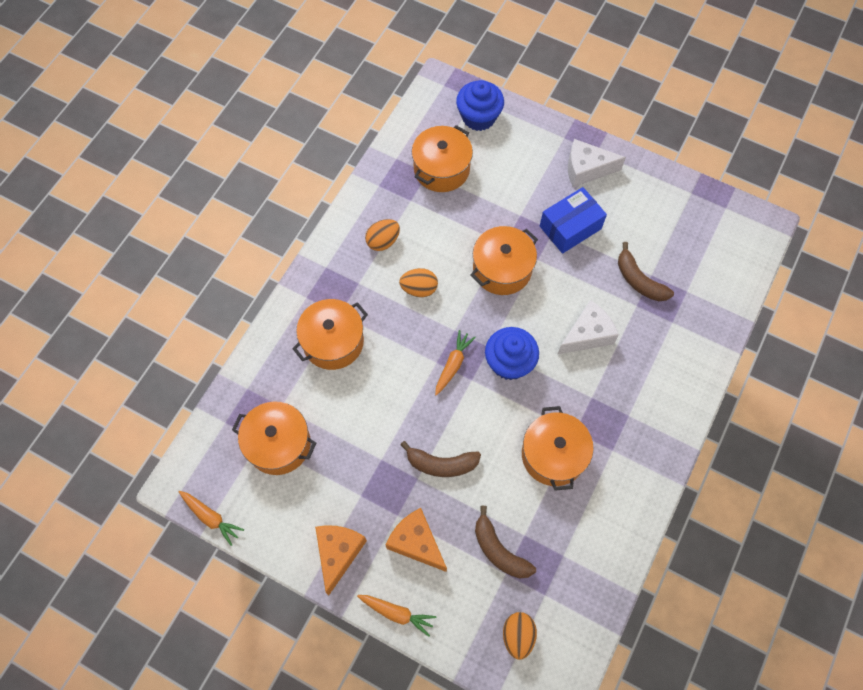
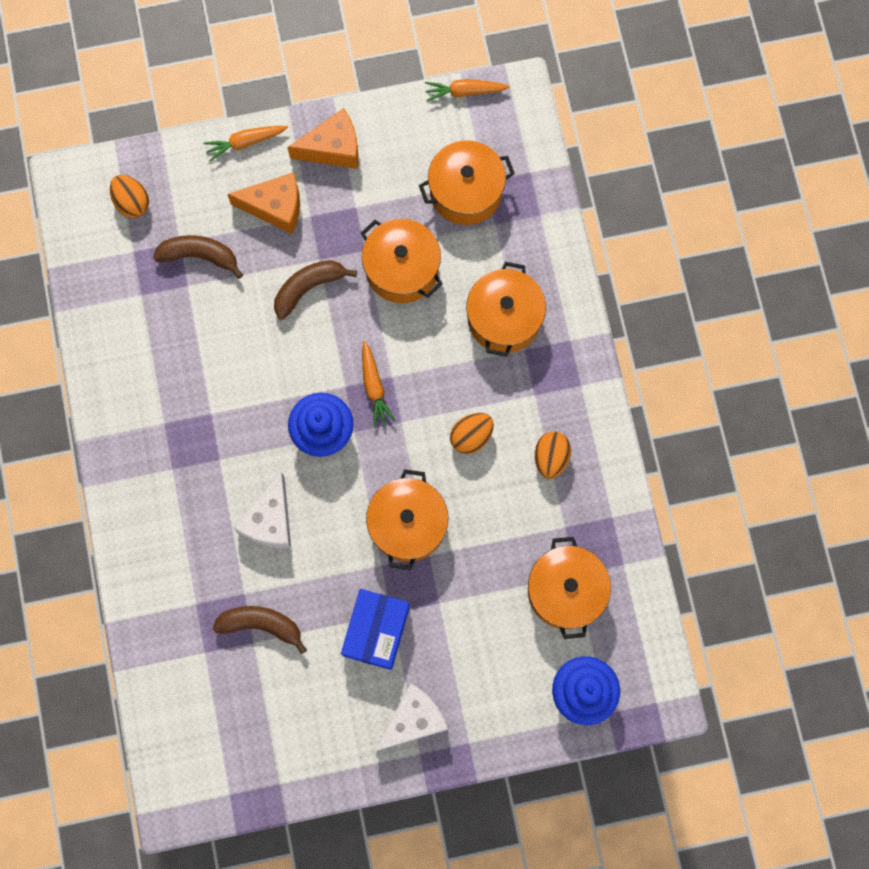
camera: 140 degrees right, 10 degrees up
orange cheese [315,525,367,595] -> orange cheese turned 75 degrees counterclockwise [287,108,359,169]
orange pot [522,406,594,491] -> orange pot moved to [361,219,443,303]

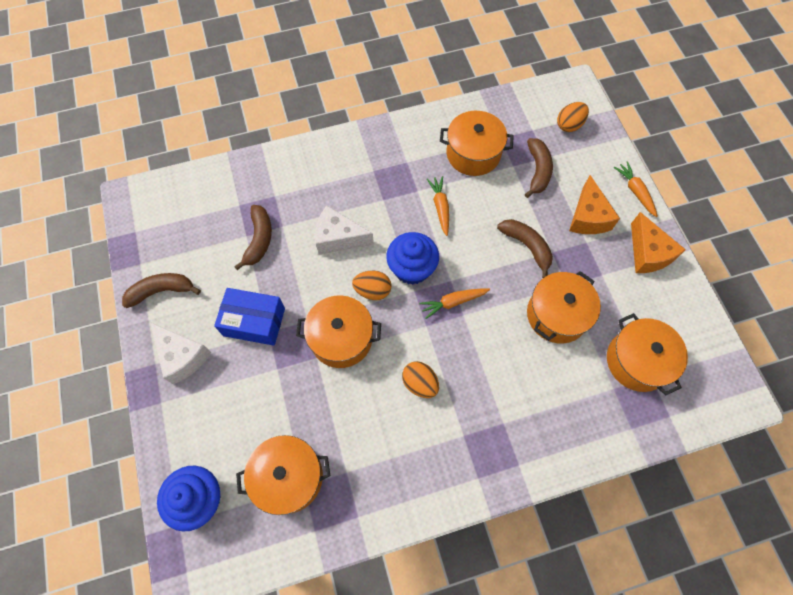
camera: 85 degrees right, 10 degrees down
orange carrot [425,79,510,101] -> orange carrot moved to [427,176,449,236]
orange pot [466,262,546,357] -> orange pot moved to [440,111,514,176]
orange egg [535,431,571,479] -> orange egg moved to [352,271,391,300]
none -> brown banana [122,273,201,308]

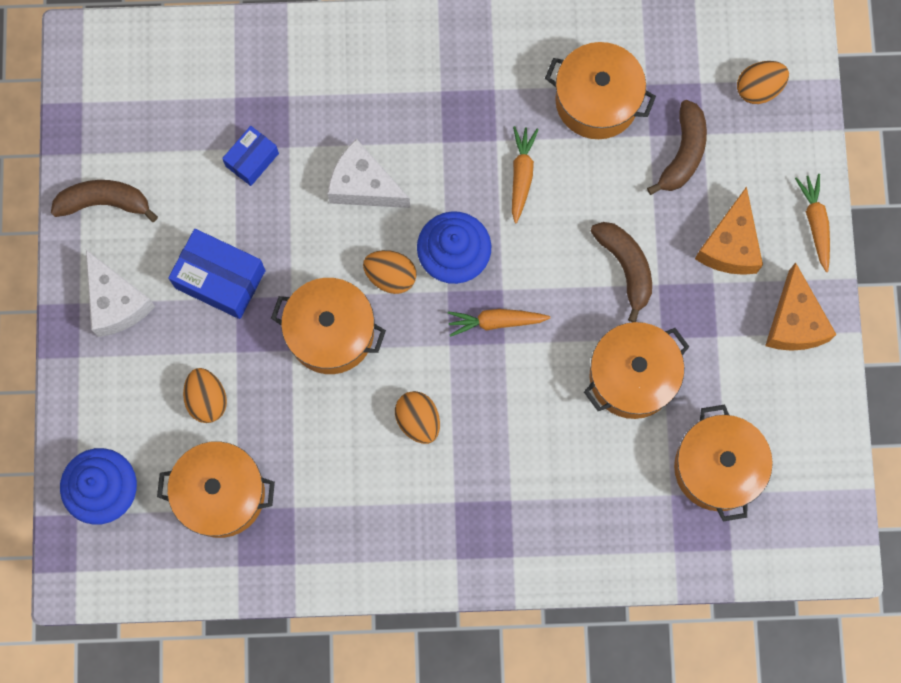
camera: 15 degrees right, 10 degrees up
brown banana [234,205,272,270] -> blue box [222,126,279,186]
none -> orange egg [183,368,227,423]

